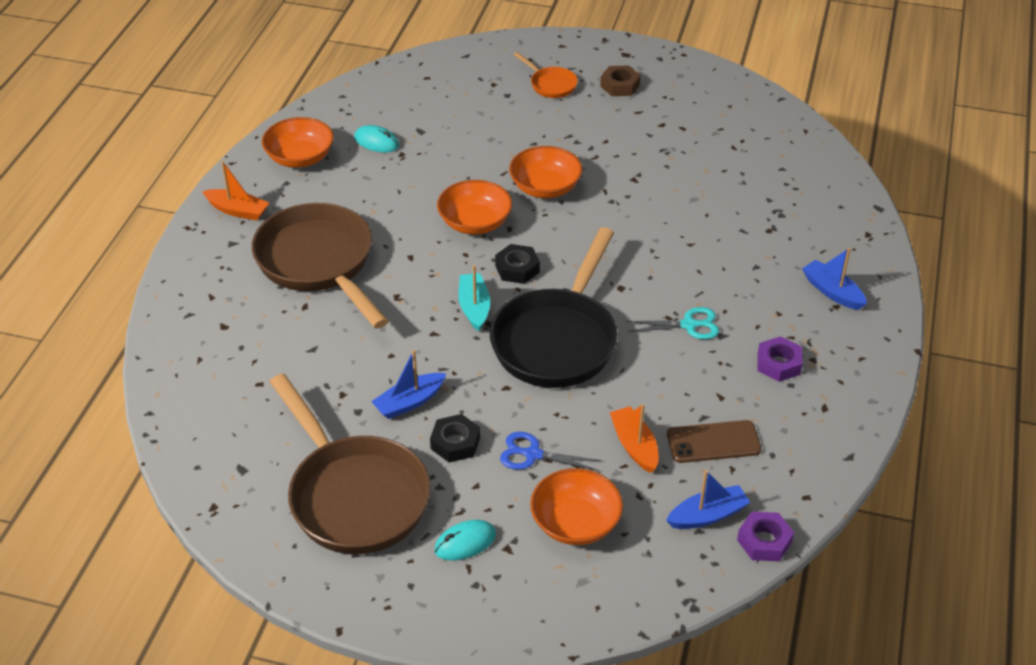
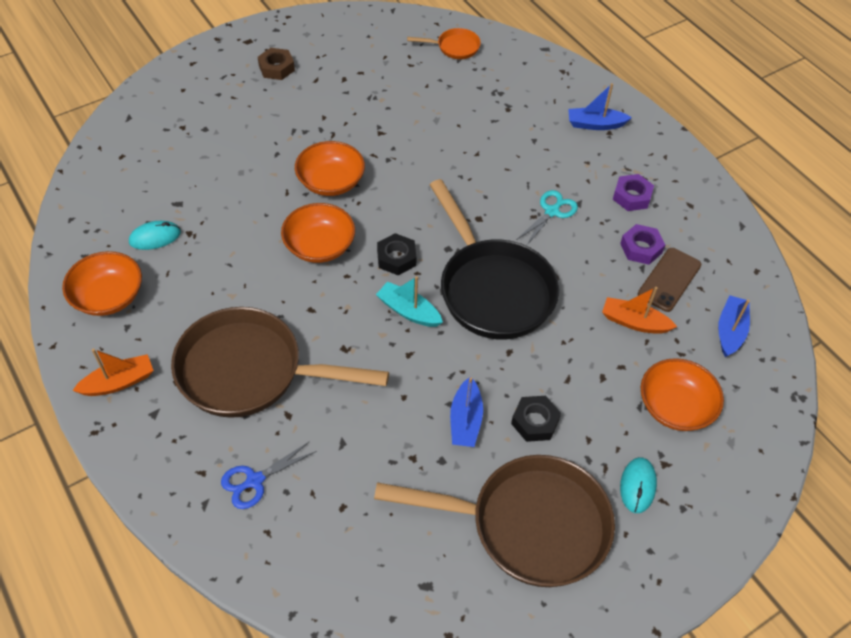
camera: 50 degrees left, 10 degrees up
blue scissors [500,432,602,471] -> blue scissors moved to [221,441,317,509]
orange pan [514,52,578,98] -> orange pan moved to [407,28,481,59]
purple nut [737,512,794,562] -> purple nut moved to [620,224,665,265]

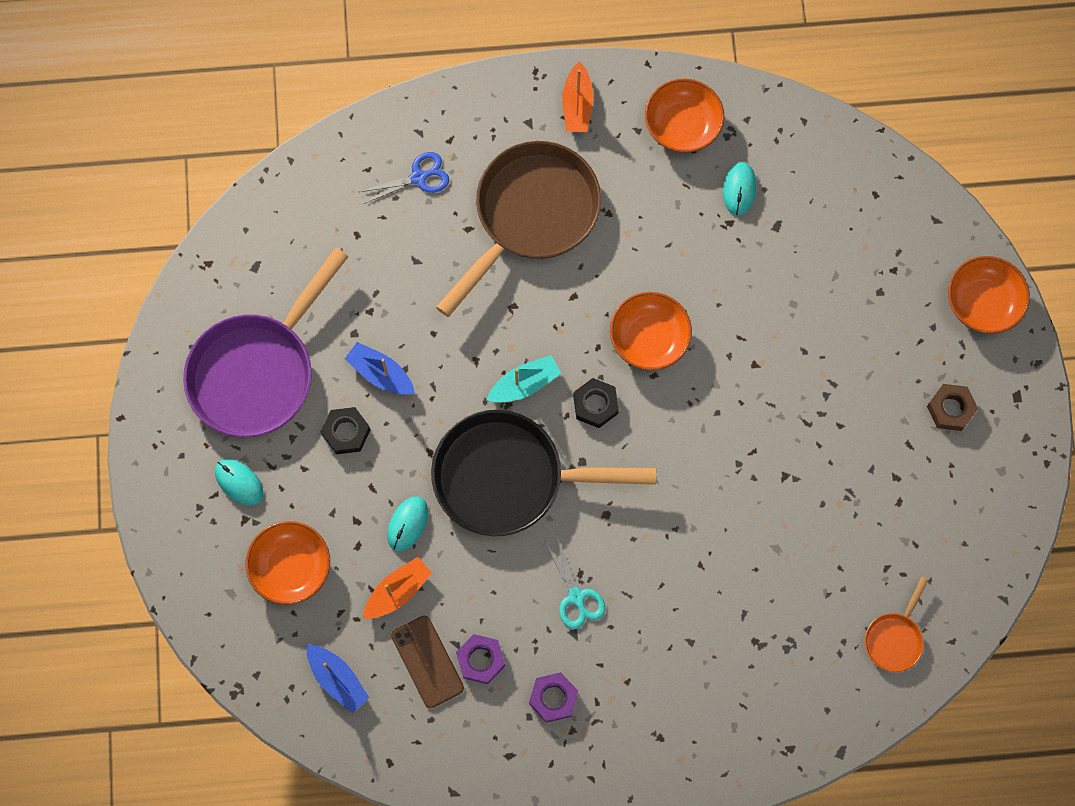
camera: 120 degrees right, 20 degrees up
blue scissors [221,441,317,509] -> blue scissors turned 75 degrees clockwise [360,152,449,204]
orange bowl [295,141,365,196] -> orange bowl moved to [948,256,1030,334]
brown pan [374,455,615,587] -> purple pan [183,247,349,438]
blue boat [568,83,632,130] -> none
none -> turquoise mouse [387,496,428,551]

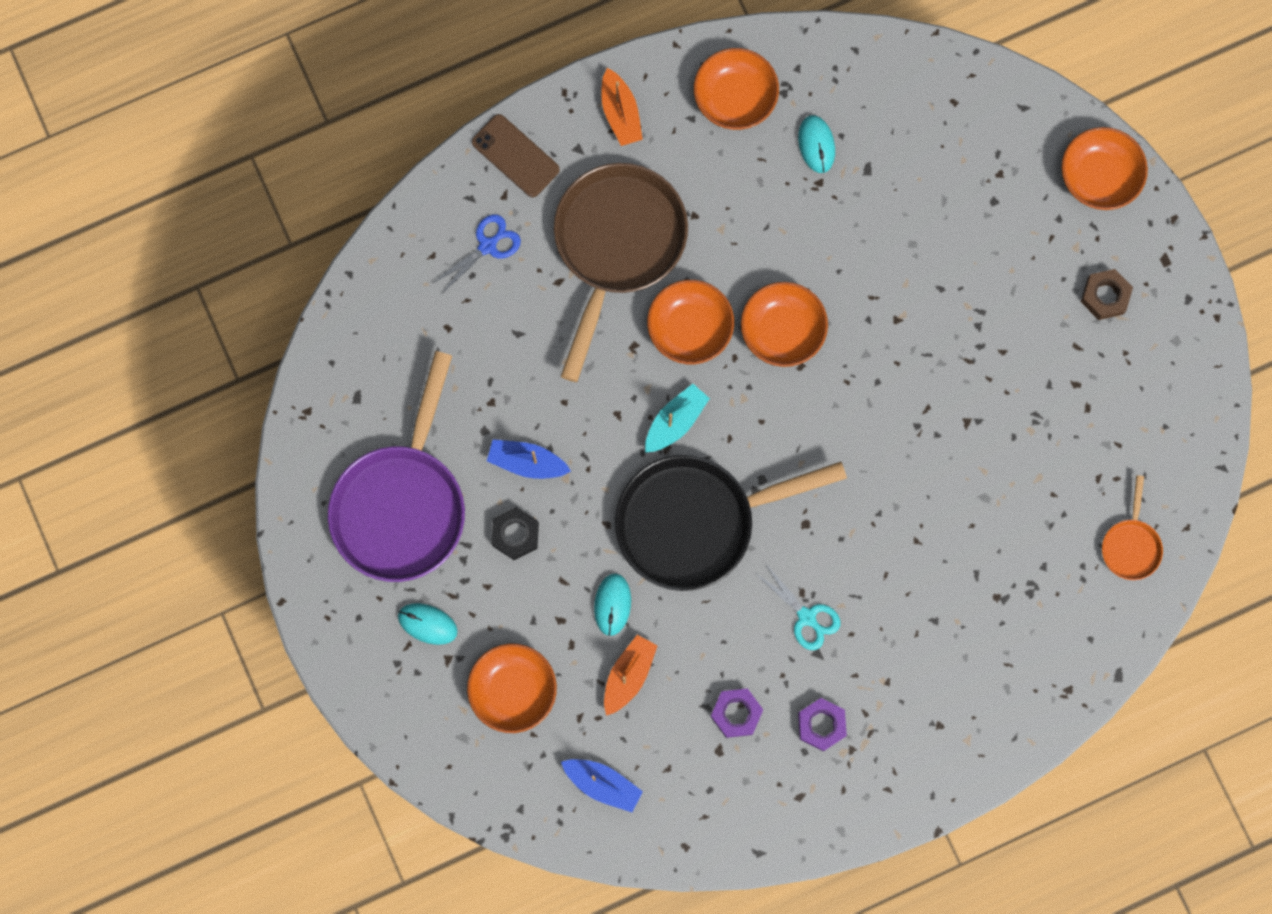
camera: 20 degrees left, 5 degrees up
brown phone [391,616,464,708] -> brown phone moved to [472,114,560,197]
black nut [573,378,619,428] -> none
none -> orange bowl [647,280,734,364]

